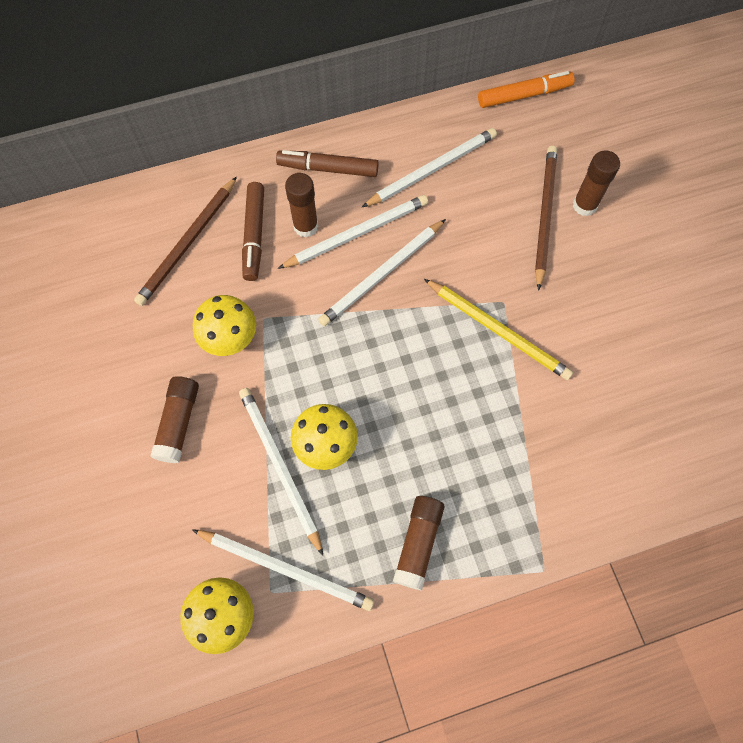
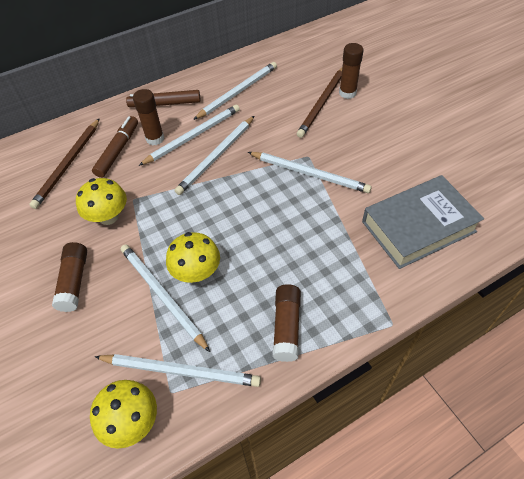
camera: 10 degrees left, 15 degrees down
brown marker [242,182,264,281] -> brown marker turned 150 degrees counterclockwise [92,116,138,178]
yellow pencil [424,279,573,380] -> white pencil [248,152,372,193]
orange marker [478,71,574,108] -> none
brown pencil [535,146,557,291] -> brown pencil turned 150 degrees counterclockwise [297,68,342,138]
none -> grey book [362,175,484,269]

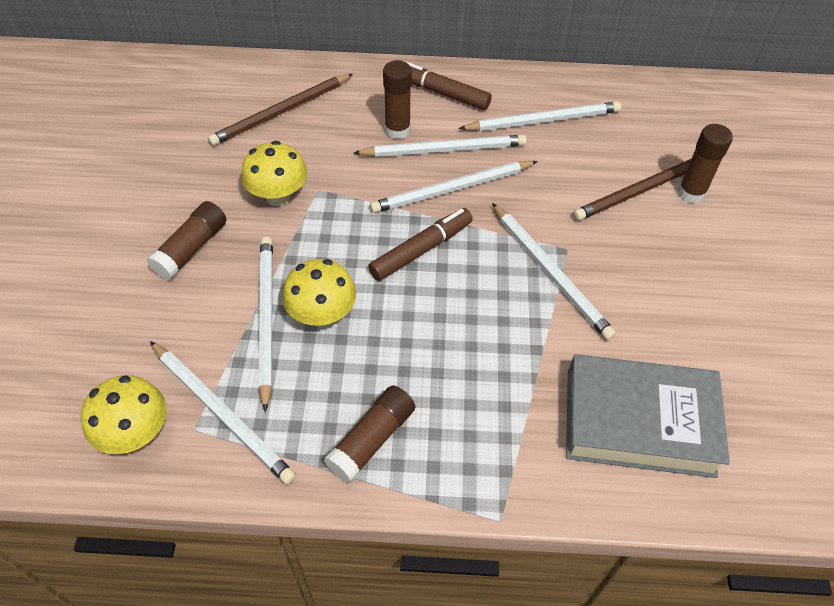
camera: 30 degrees right, 0 degrees up
brown marker [92,116,138,178] -> brown marker moved to [368,208,473,281]

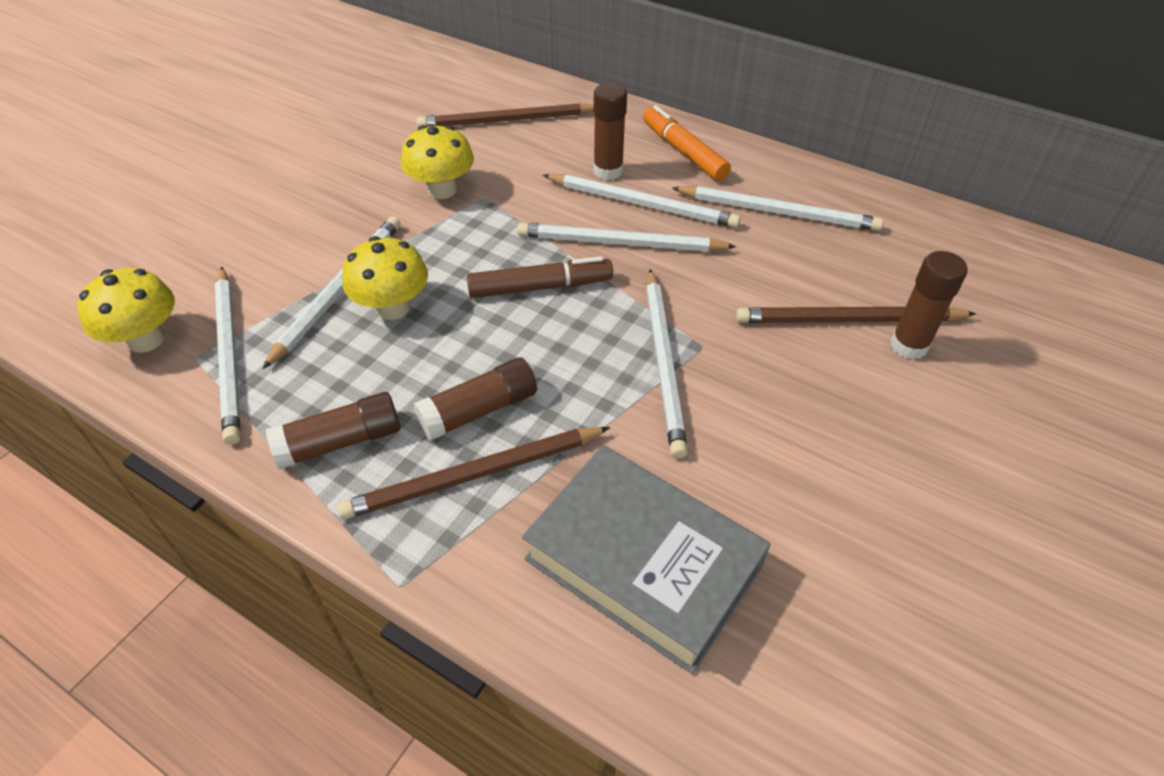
camera: 30 degrees right, 5 degrees down
brown glue stick [147,201,226,280] -> brown glue stick moved to [413,358,537,441]
brown marker [404,61,492,110] -> orange marker [643,105,731,181]
none -> brown pencil [337,427,610,519]

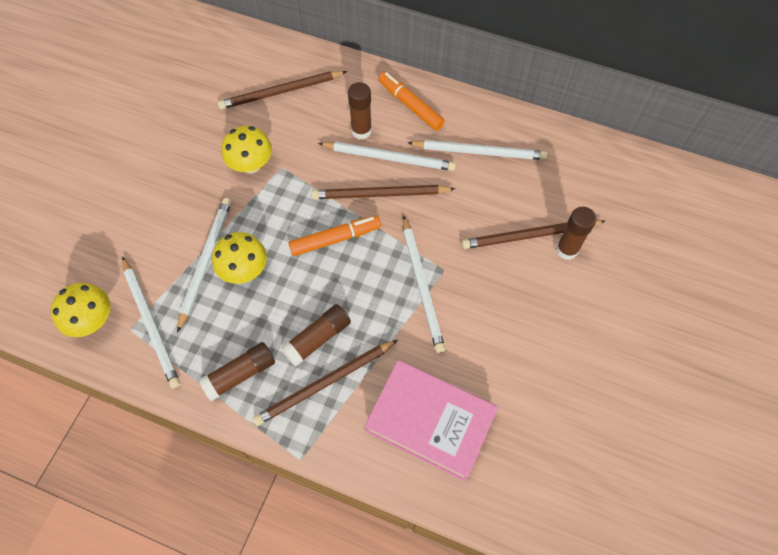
camera: 10 degrees left, 15 degrees up
brown marker [467,256,613,298] -> orange marker [288,215,381,256]
white pencil [517,223,736,252] -> brown pencil [311,185,456,199]
grey book [522,445,770,674] -> pink book [365,360,498,481]

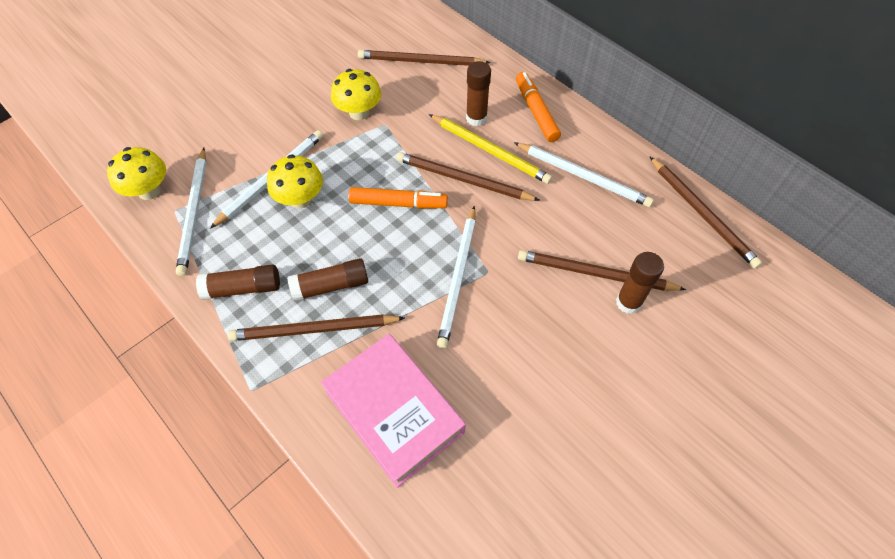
camera: 25 degrees right, 5 degrees down
white pencil [318,142,456,171] -> yellow pencil [429,114,552,184]
none -> brown pencil [650,157,762,268]

